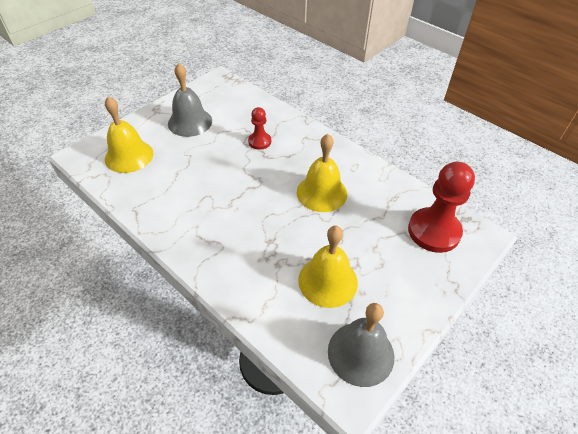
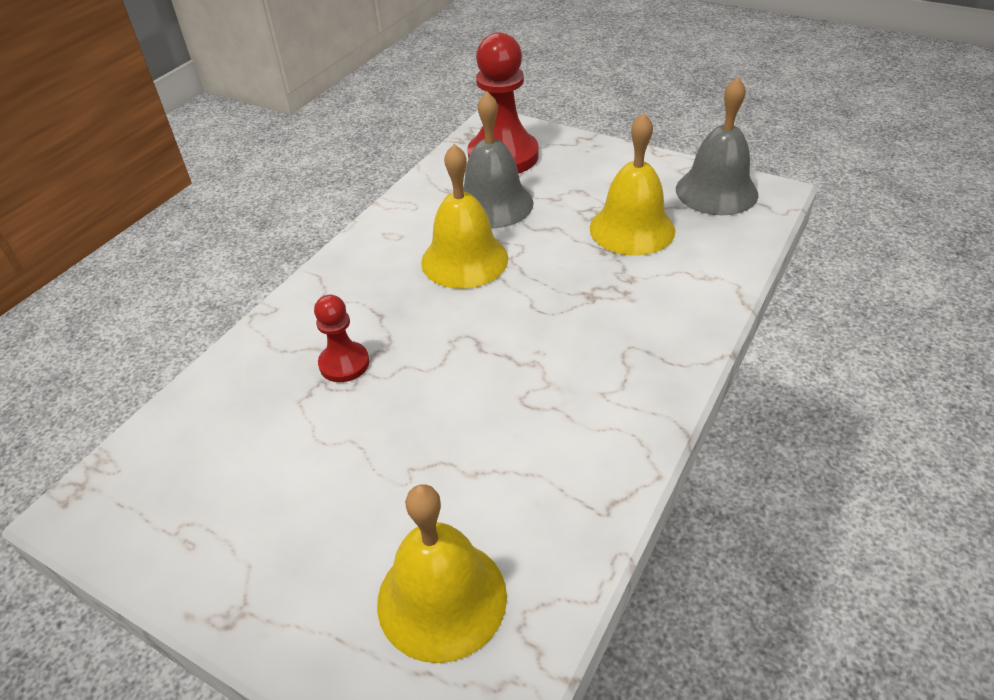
camera: 100 degrees left, 5 degrees down
grey bell [168,63,212,137] -> grey bell moved to [463,92,534,229]

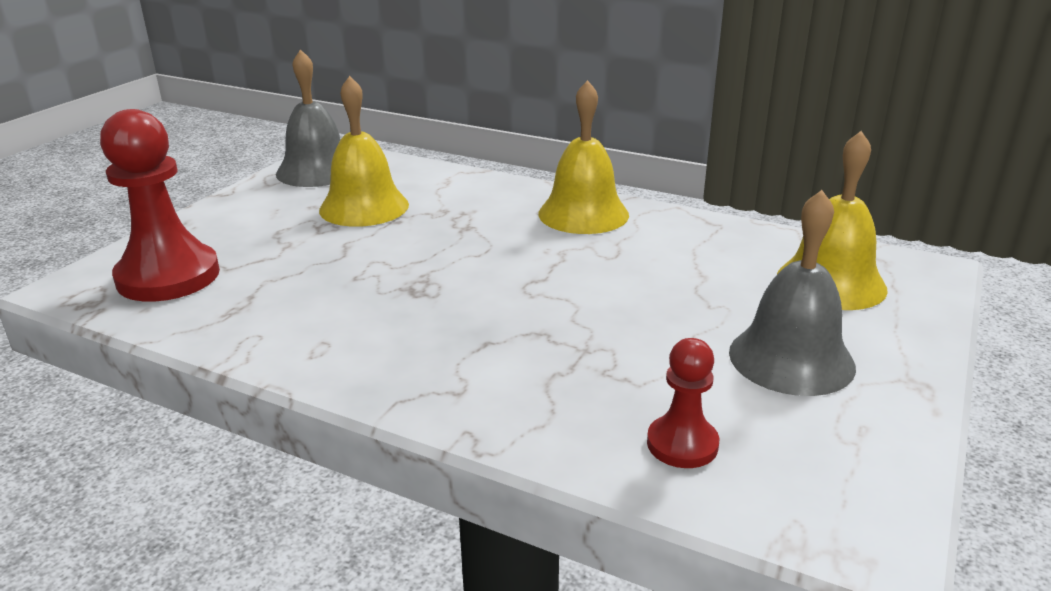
camera: 95 degrees left, 15 degrees down
red pawn [314,295,369,382] -> red pawn moved to [647,338,719,468]
yellow bell [421,144,508,289] -> yellow bell moved to [538,80,629,234]
grey bell [463,92,534,229] -> grey bell moved to [729,190,856,396]

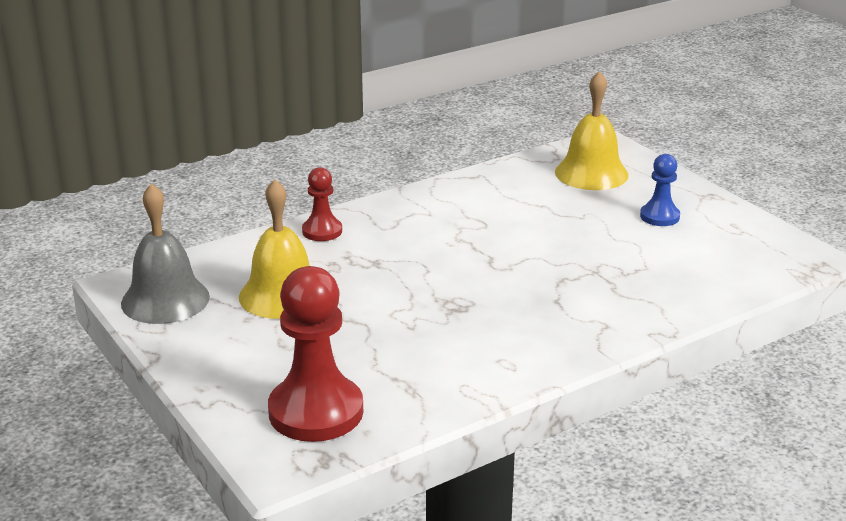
camera: 60 degrees left, 0 degrees up
yellow bell [538,80,629,234] -> none
red pawn [647,338,719,468] -> red pawn moved to [302,167,342,241]
grey bell [729,190,856,396] -> blue pawn [640,154,680,226]

